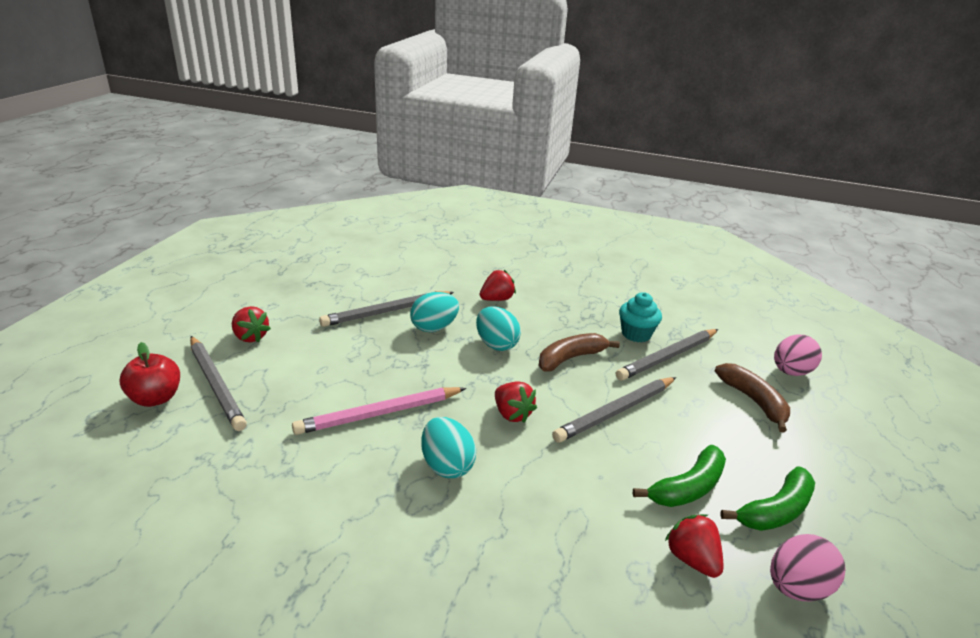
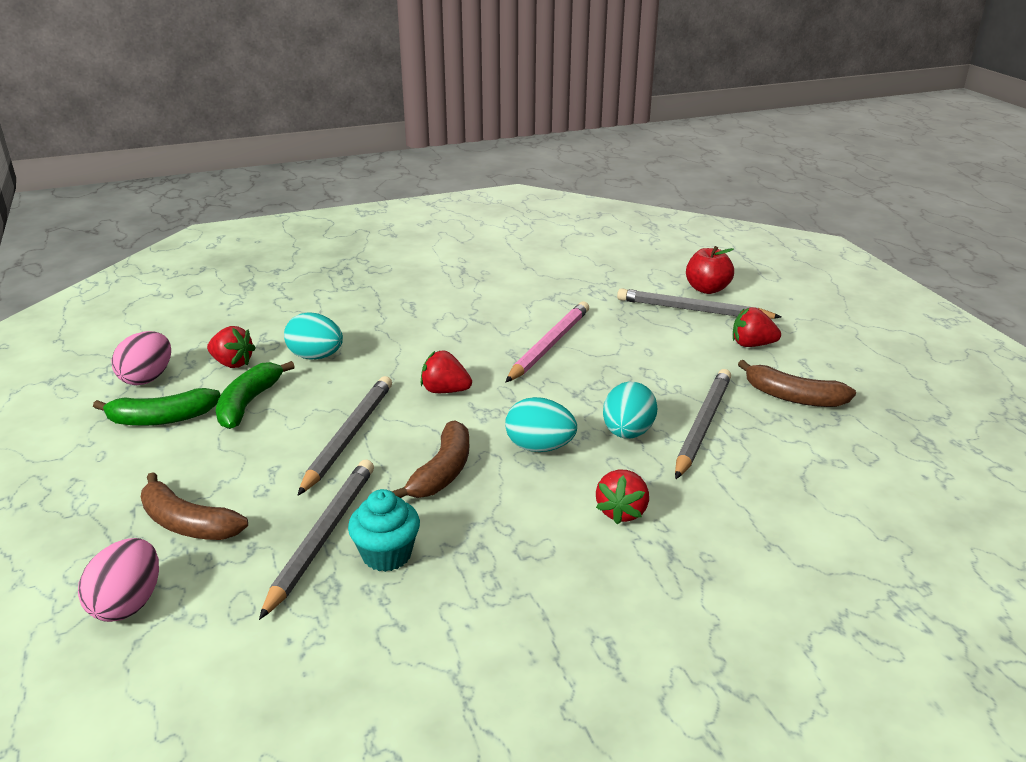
camera: 145 degrees right, 0 degrees up
turquoise egg [421,417,476,478] -> turquoise egg moved to [284,313,343,360]
green banana [720,467,815,531] -> green banana turned 120 degrees counterclockwise [93,388,220,426]
none -> brown banana [738,360,856,407]

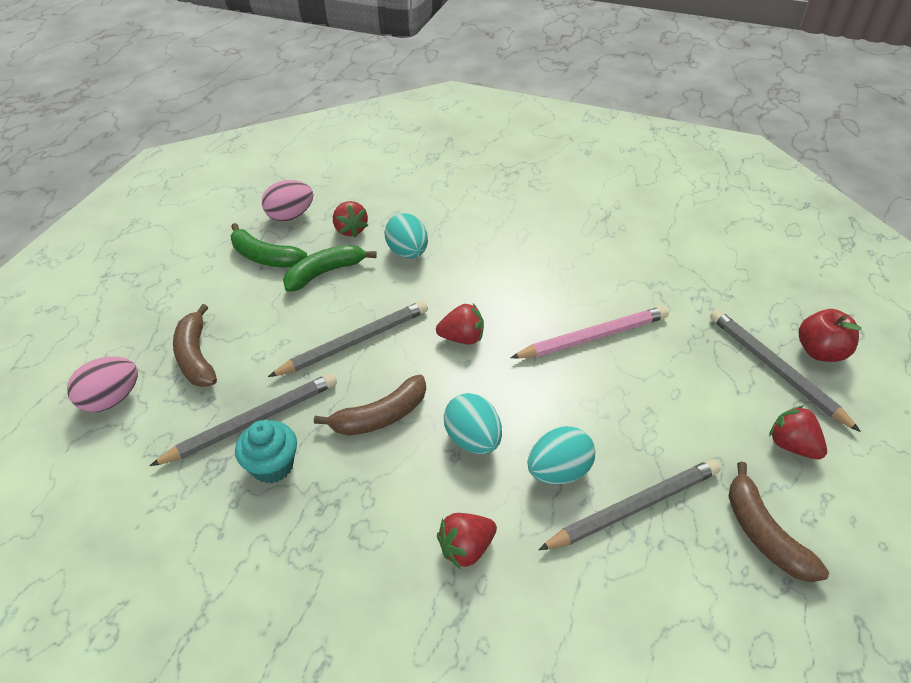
camera: 40 degrees right, 15 degrees up
red strawberry [421,351,472,393] -> red strawberry turned 120 degrees clockwise [436,303,484,345]

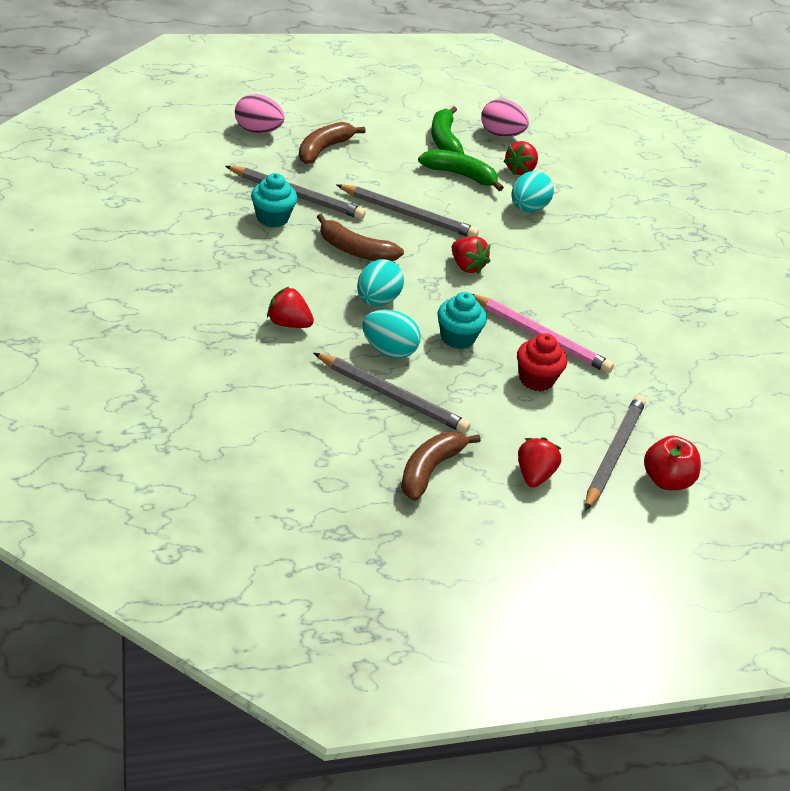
camera: 50 degrees right, 5 degrees down
none -> turquoise cupcake [437,292,487,349]
none -> red cupcake [517,333,567,392]

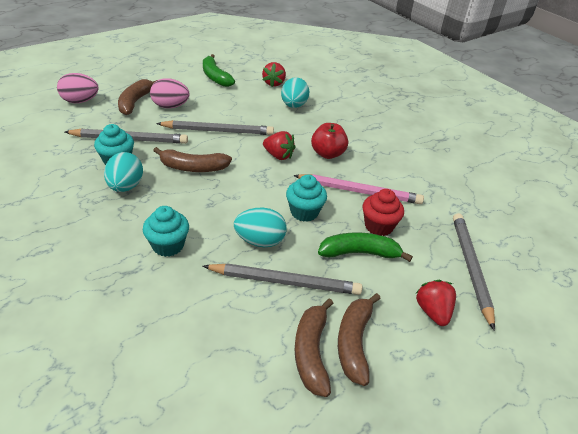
camera: 20 degrees left, 0 degrees up
red strawberry [267,287,314,328] -> turquoise cupcake [143,206,189,257]
turquoise egg [357,259,404,306] -> turquoise egg moved to [104,152,143,192]
green banana [418,149,504,191] -> green banana moved to [318,232,413,262]
pink egg [481,99,529,137] -> pink egg moved to [150,78,190,108]
red apple [644,436,701,490] -> red apple moved to [311,123,348,159]
none -> brown banana [295,298,333,397]

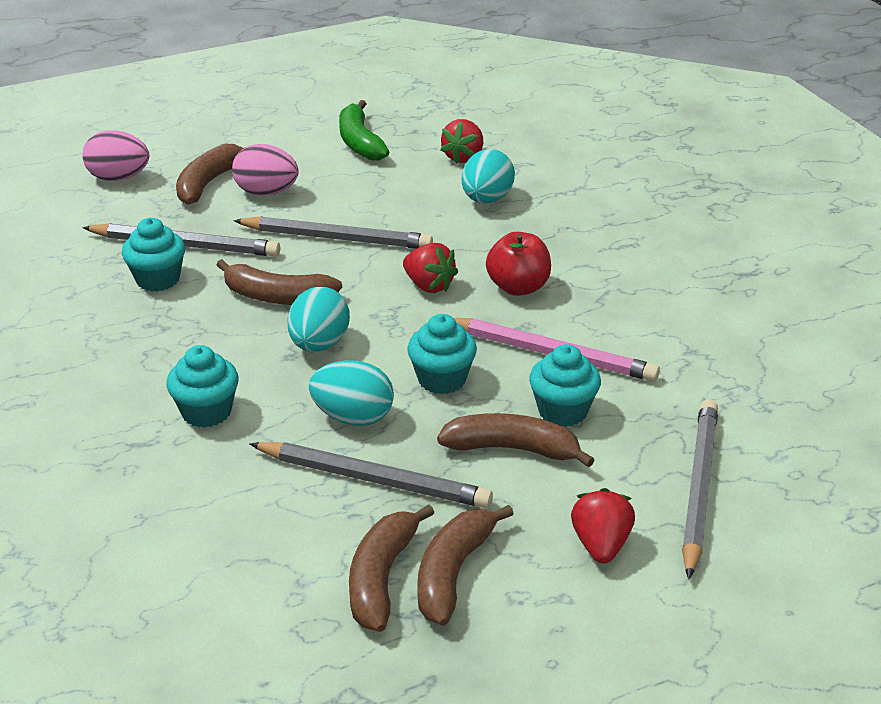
camera: 15 degrees right, 5 degrees down
turquoise egg [104,152,143,192] -> turquoise egg moved to [287,287,350,352]
green banana [318,232,413,262] -> brown banana [437,413,594,467]
red cupcake [363,189,404,236] -> turquoise cupcake [529,344,601,427]

